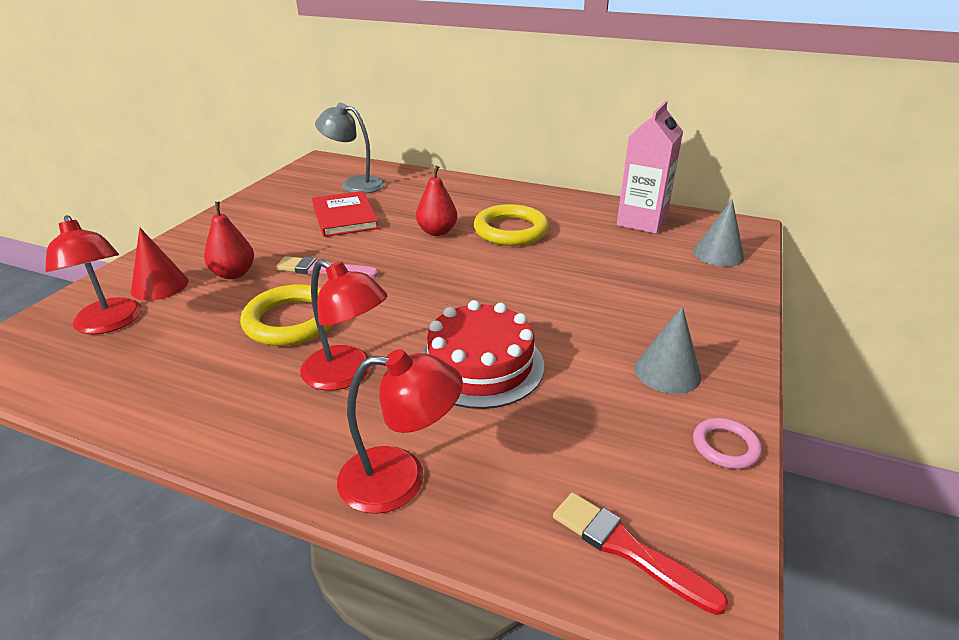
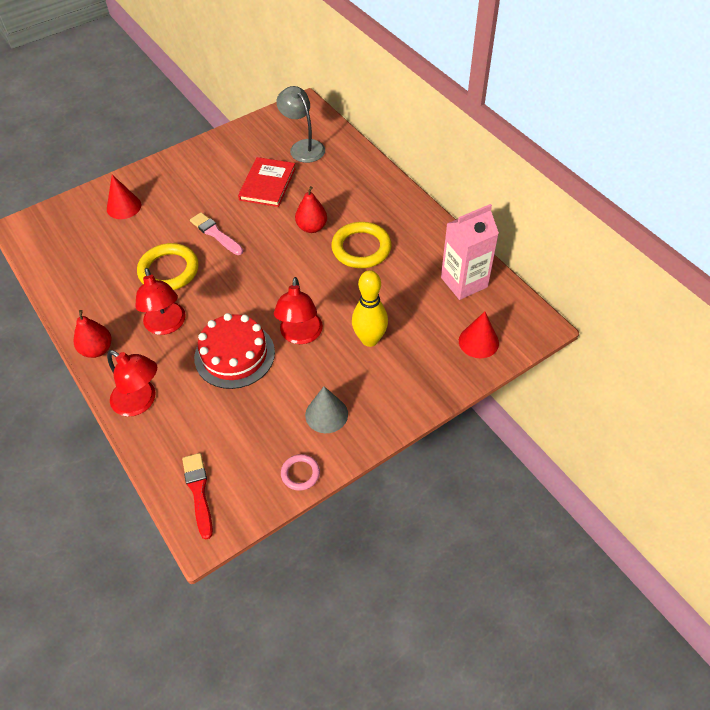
camera: 35 degrees right, 20 degrees up
red lamp [45,215,142,334] -> red lamp moved to [274,277,323,344]
red pear [204,202,254,279] -> red pear moved to [74,310,111,358]
grey cone [693,199,744,267] -> red cone [459,311,499,358]
none -> yellow bowling pin [352,270,388,347]

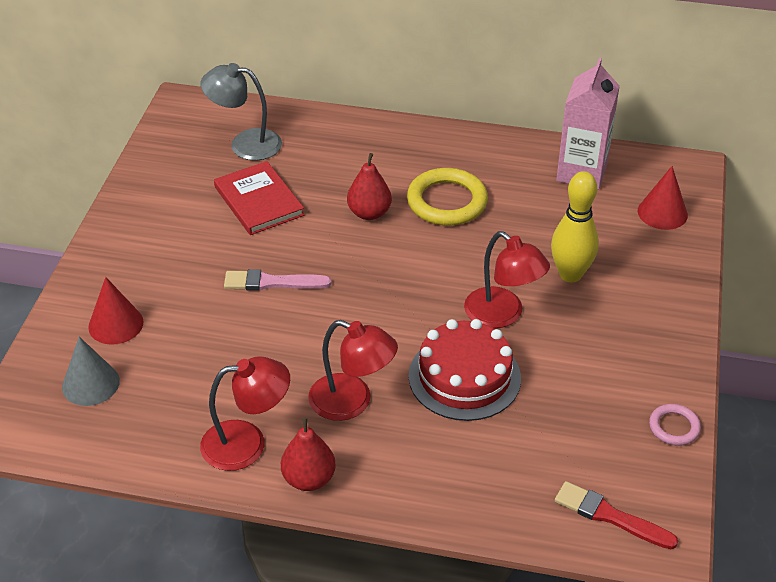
camera: 45 degrees left, 10 degrees down
red lamp [107,350,157,417] -> red lamp moved to [200,356,290,471]
yellow ring [137,243,199,290] -> none
grey cone [305,387,348,433] -> grey cone moved to [62,337,120,406]

